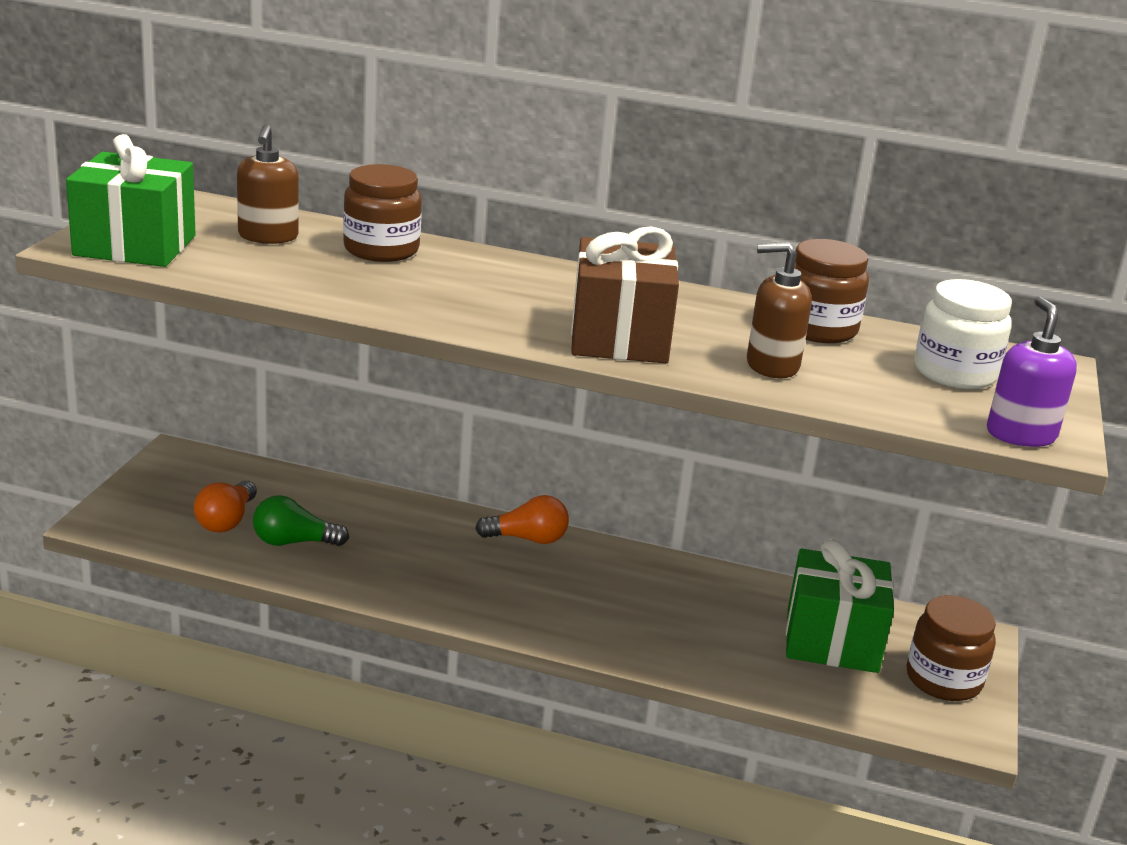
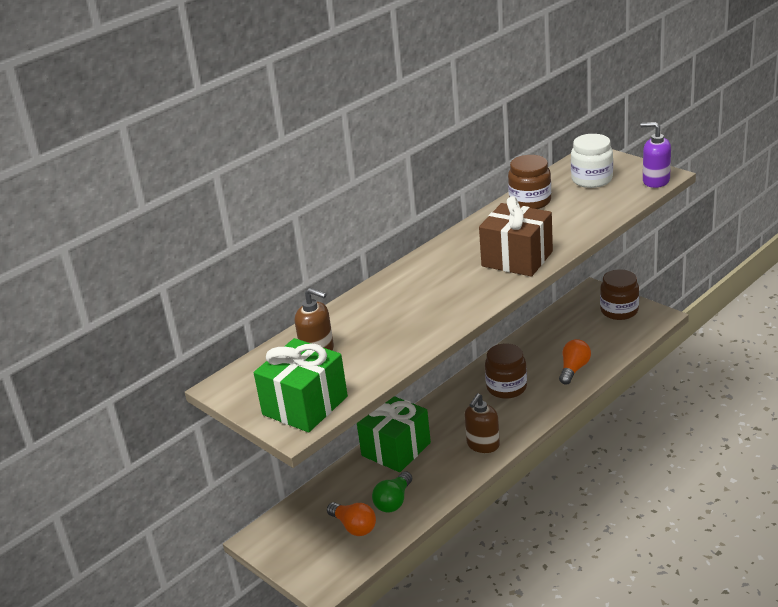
camera: 55 degrees left, 5 degrees up
brown jar [343,164,422,262] -> brown jar moved to [485,343,527,399]
orange light bulb [475,495,569,544] -> orange light bulb moved to [559,339,591,385]
brown soap dispenser [747,242,812,378] -> brown soap dispenser moved to [464,393,500,453]
green gift [786,539,894,673] -> green gift moved to [357,396,431,472]

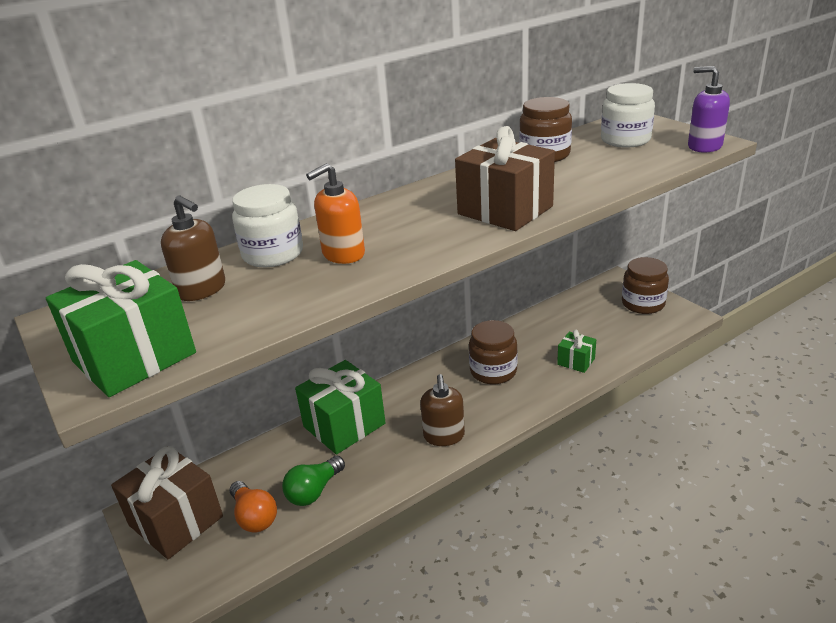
camera: 10 degrees right, 0 degrees up
brown soap dispenser [464,393,500,453] -> brown soap dispenser turned 45 degrees counterclockwise [420,374,465,446]
orange light bulb [559,339,591,385] -> green gift [557,330,596,373]
none -> brown gift [111,446,223,559]
none -> white jar [232,184,303,267]
none -> orange soap dispenser [306,163,365,264]

